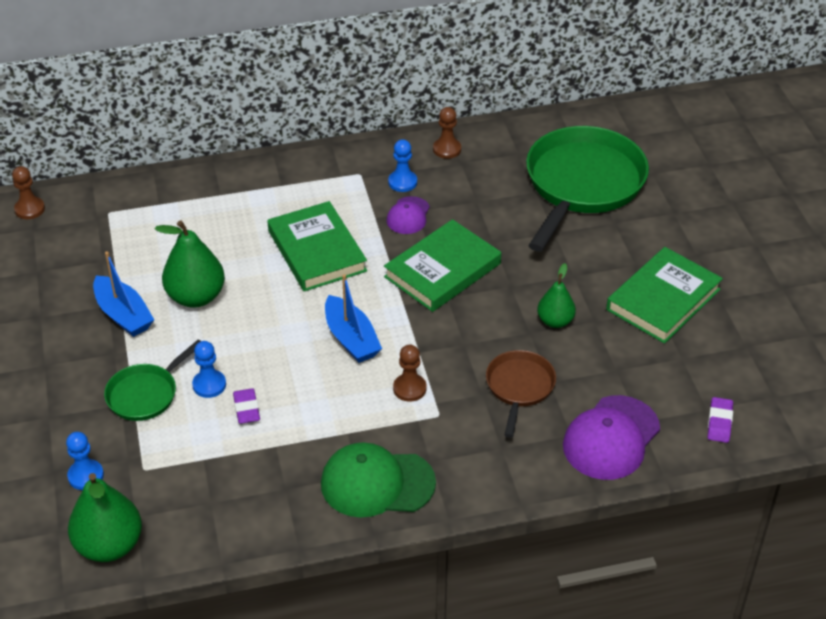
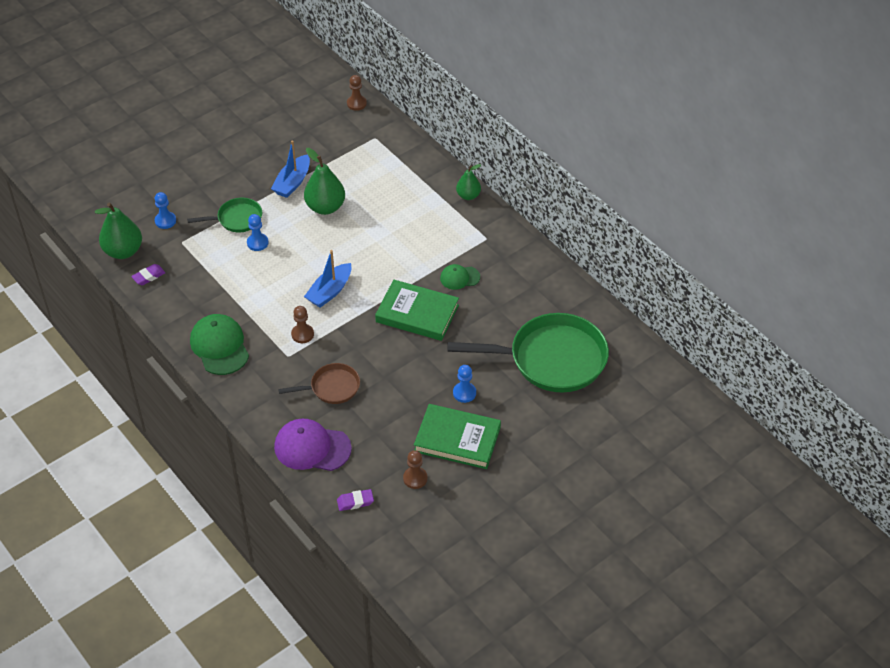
camera: 65 degrees right, 5 degrees up
green pan [104,340,201,421] -> green pan turned 150 degrees clockwise [187,198,262,232]
purple eraser [233,388,260,424] -> purple eraser moved to [131,264,165,285]
green book [267,201,367,291] -> none
purple cap [387,196,430,234] -> green cap [440,264,480,290]
blue pawn [388,139,417,192] -> blue pawn moved to [453,365,476,403]
brown pawn [433,107,461,159] -> brown pawn moved to [403,450,428,489]
green pear [537,263,576,328] -> green pear moved to [456,164,481,200]

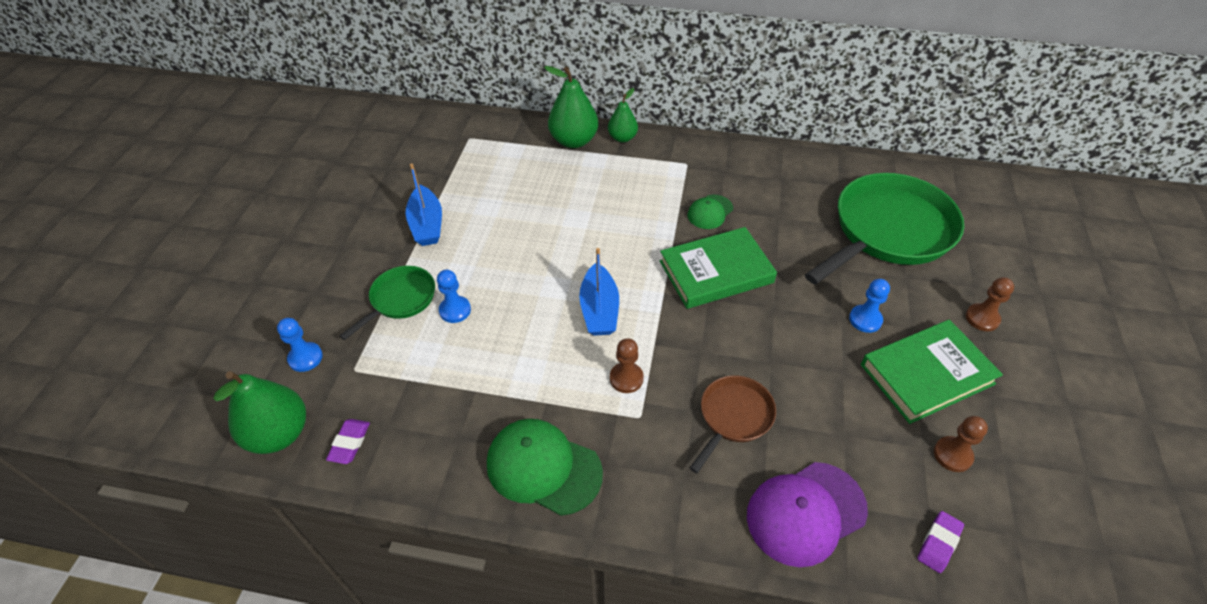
camera: 40 degrees left, 0 degrees up
green pear [304,148,345,215] -> green pear moved to [544,66,598,148]
brown pawn [347,75,367,111] -> brown pawn moved to [966,277,1014,331]

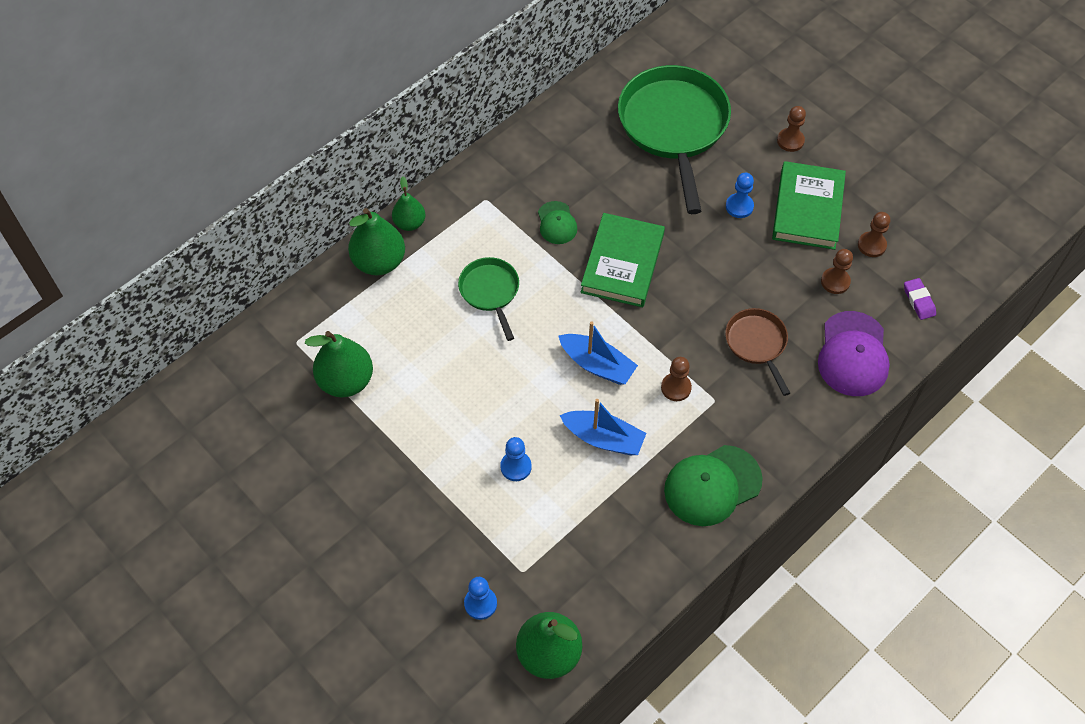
camera: 55 degrees left, 10 degrees up
purple eraser [326,419,370,464] -> none
green pan [339,266,435,340] -> green pan moved to [458,257,519,341]
blue boat [406,164,442,246] -> blue boat moved to [559,399,646,455]
none -> green pear [304,331,373,397]
none -> brown pawn [821,249,853,294]

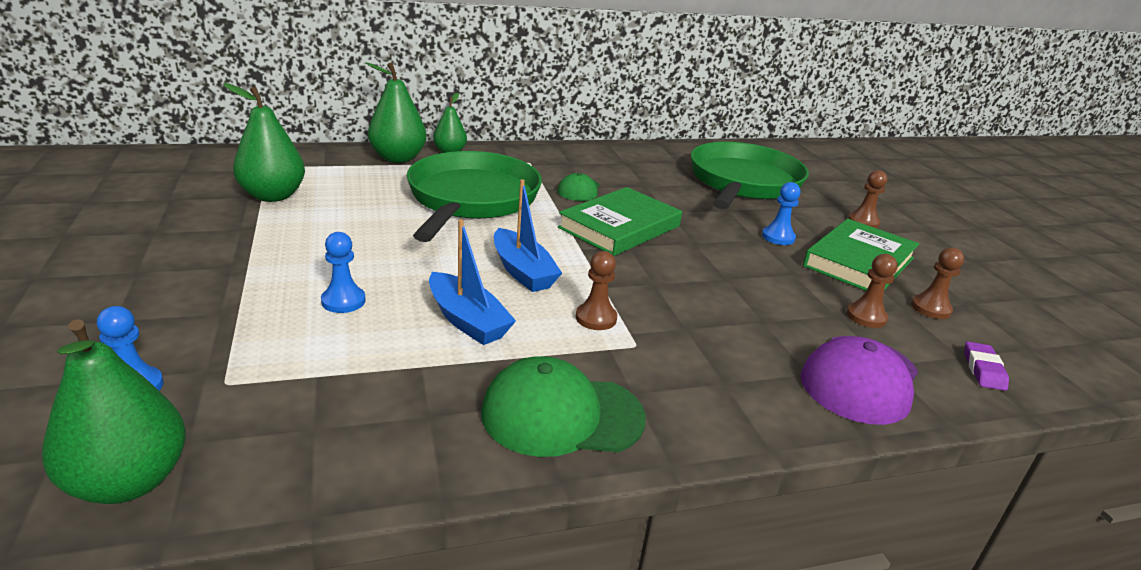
camera: 25 degrees right, 30 degrees down
green pan [458,257,519,341] -> green pan [407,151,542,242], size x1.99
brown pan [725,308,790,396] -> none

